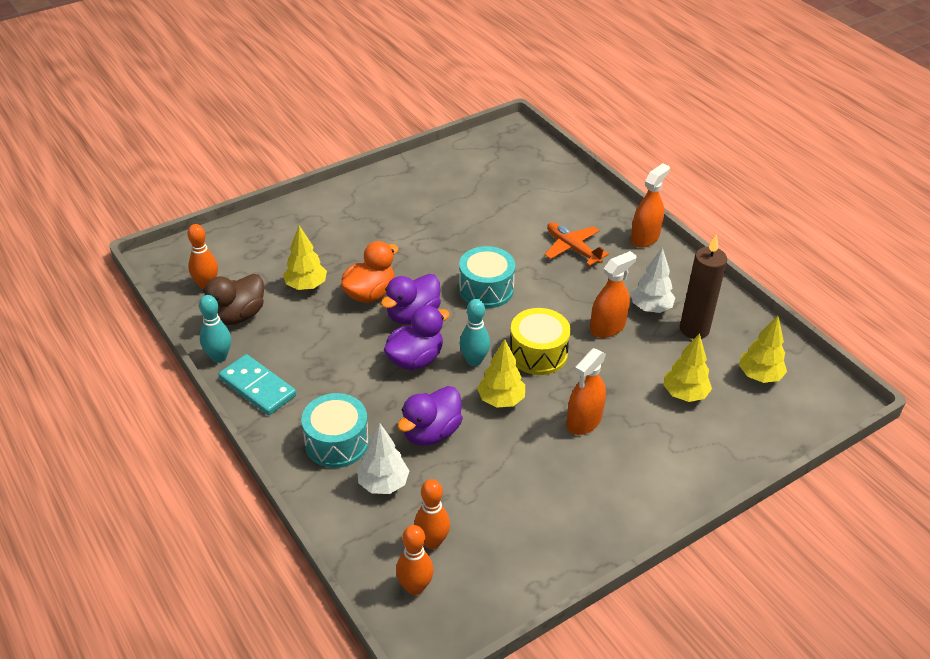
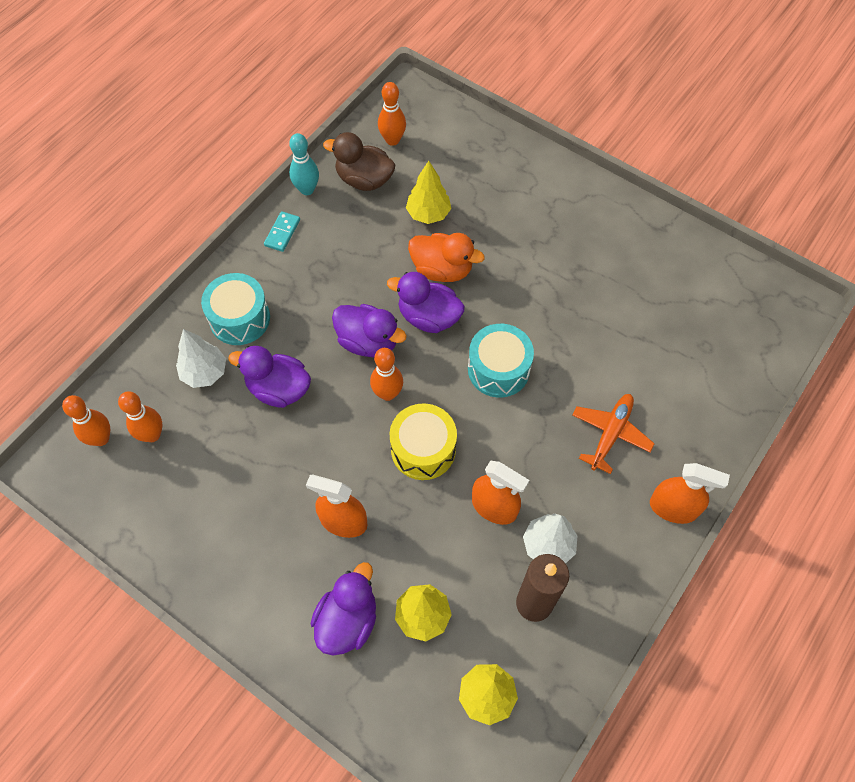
camera: 70 degrees right, 20 degrees up
turquoise domino [218,354,296,415] -> turquoise domino [264,211,300,252], size x0.59
turquoise bowling pin [460,299,490,366] -> orange bowling pin [370,348,403,401]
yellow tree [477,339,525,408] -> none
none -> purple duck [311,562,376,655]

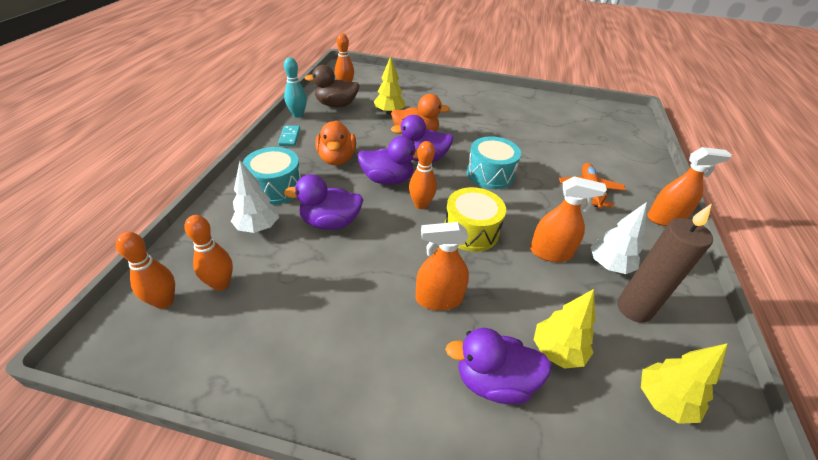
camera: 25 degrees left, 20 degrees down
purple duck [311,562,376,655] -> purple duck turned 90 degrees counterclockwise [445,328,552,404]
none -> orange duck [316,121,356,166]

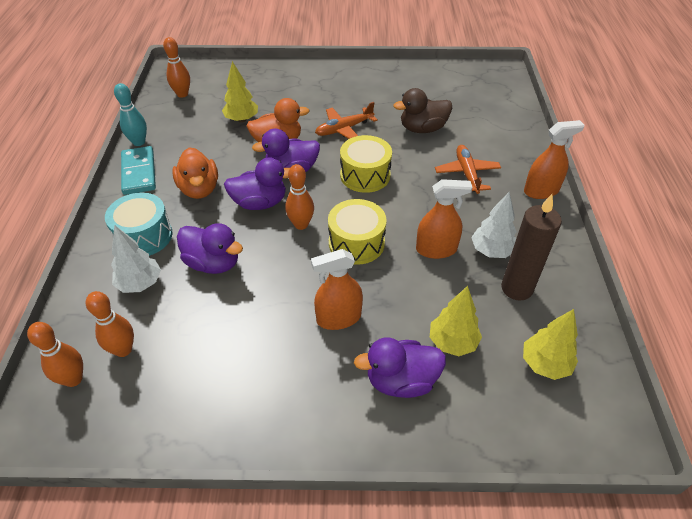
camera: 10 degrees left, 5 degrees up
turquoise domino [278,125,300,146] -> turquoise domino [121,146,156,195], size x1.69
purple duck [284,174,363,230] -> purple duck turned 135 degrees counterclockwise [177,223,243,274]
brown duck [305,65,360,107] -> brown duck moved to [393,88,452,133]
turquoise drum [467,136,521,189] -> yellow drum [340,135,392,193]
none -> orange plane [315,102,378,139]

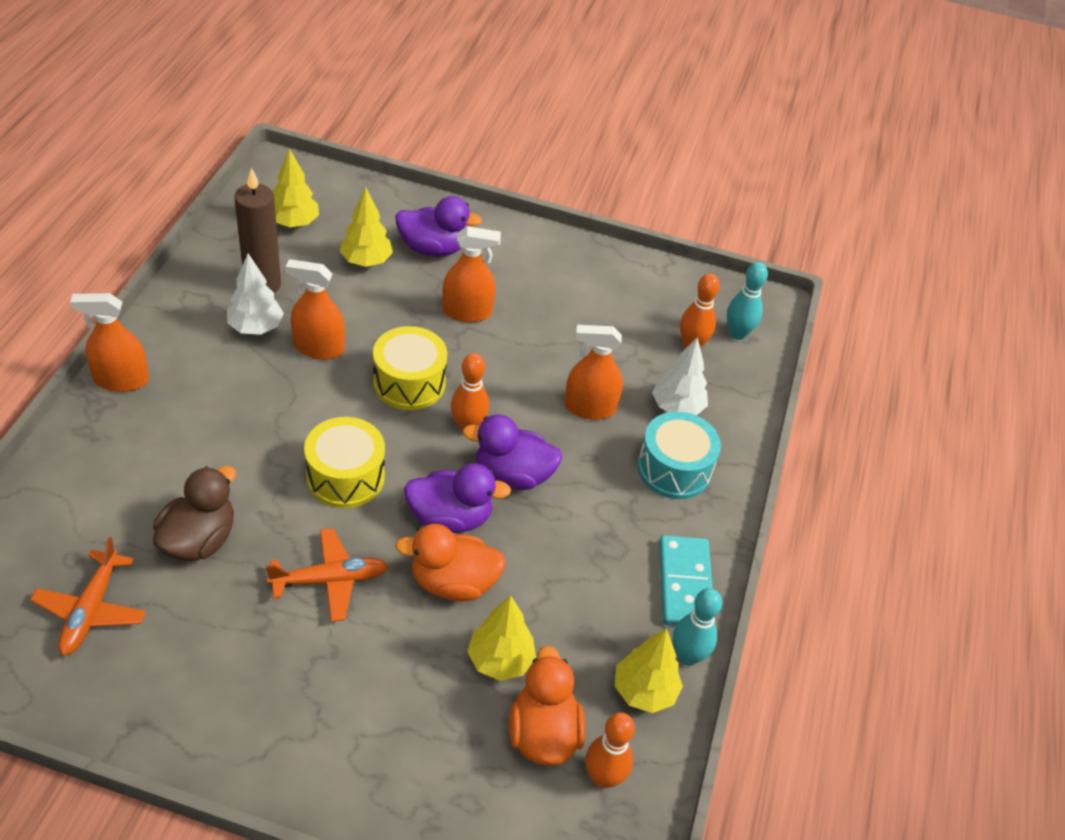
camera: 170 degrees left, 0 degrees up
orange bowling pin [27,322,83,387] -> turquoise bowling pin [727,262,768,340]
orange duck [172,147,218,199] -> orange duck moved to [509,645,585,766]
purple duck [177,223,243,274] -> orange spray bottle [564,325,623,420]
brown duck [393,88,452,133] -> brown duck turned 60 degrees counterclockwise [153,466,236,561]
orange plane [435,145,501,194] -> orange plane moved to [30,537,146,656]
none -> yellow tree [615,628,683,713]

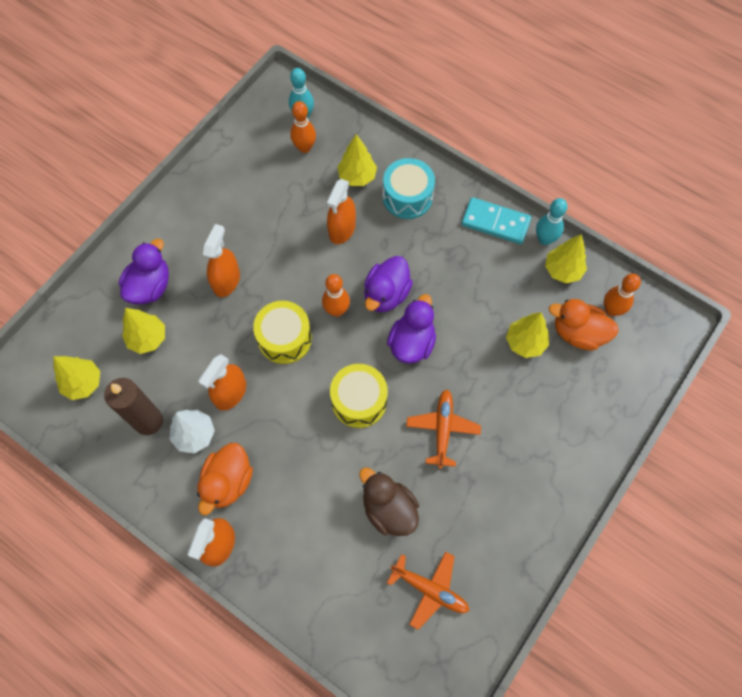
camera: 65 degrees left, 20 degrees up
orange duck [395,524,506,602] -> orange duck moved to [197,443,253,515]
white tree [652,337,708,416] -> yellow tree [338,134,377,186]

